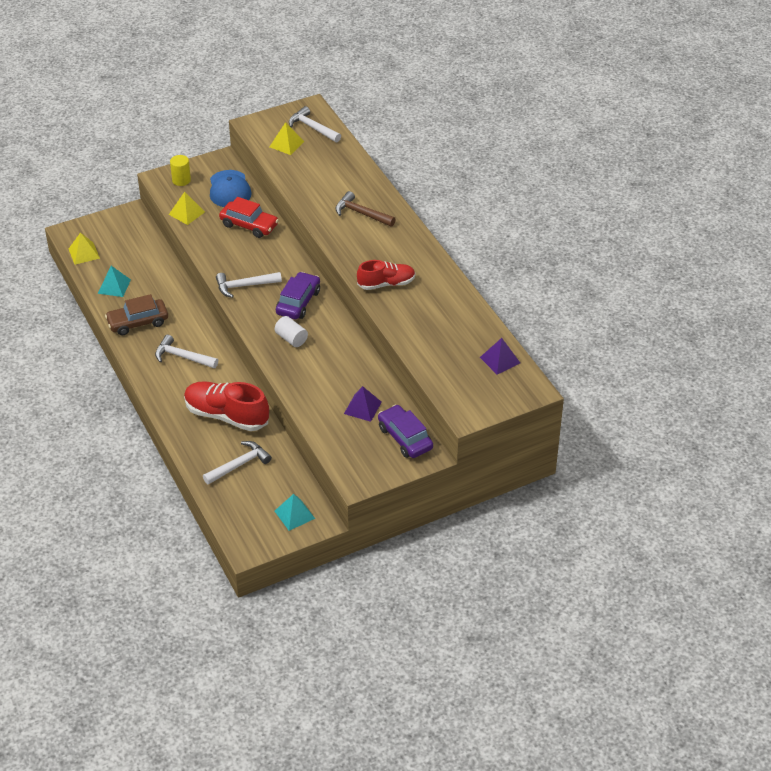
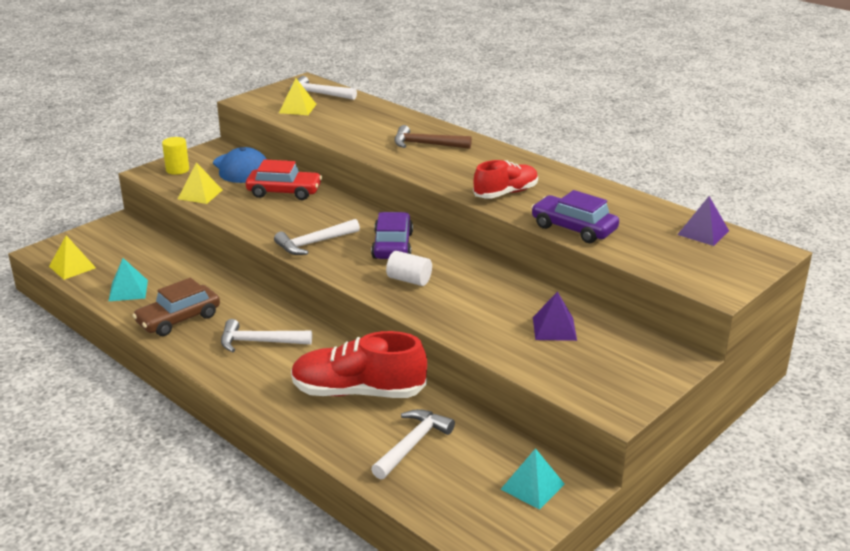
camera: 20 degrees left, 15 degrees down
purple car [378,405,433,458] -> purple car moved to [531,190,619,243]

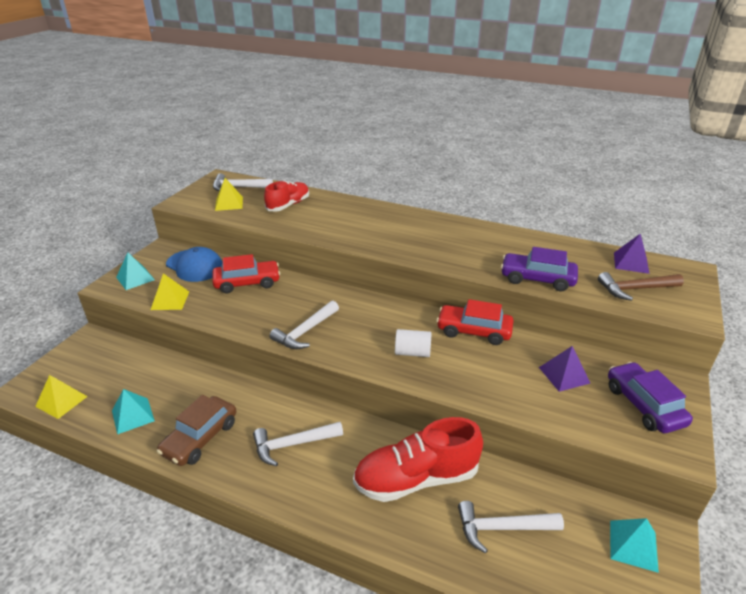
camera: 20 degrees left, 5 degrees up
yellow cylinder [162,137,189,175] -> turquoise pyramid [116,252,155,290]
purple car [371,212,413,259] -> purple car moved to [608,362,693,433]
white hammer [371,409,455,479] -> white hammer turned 105 degrees counterclockwise [458,501,564,554]
brown hammer [395,125,472,149] -> brown hammer moved to [598,272,684,301]
red shoe [473,160,538,199] -> red shoe moved to [264,181,309,212]
none -> red car [436,299,513,345]

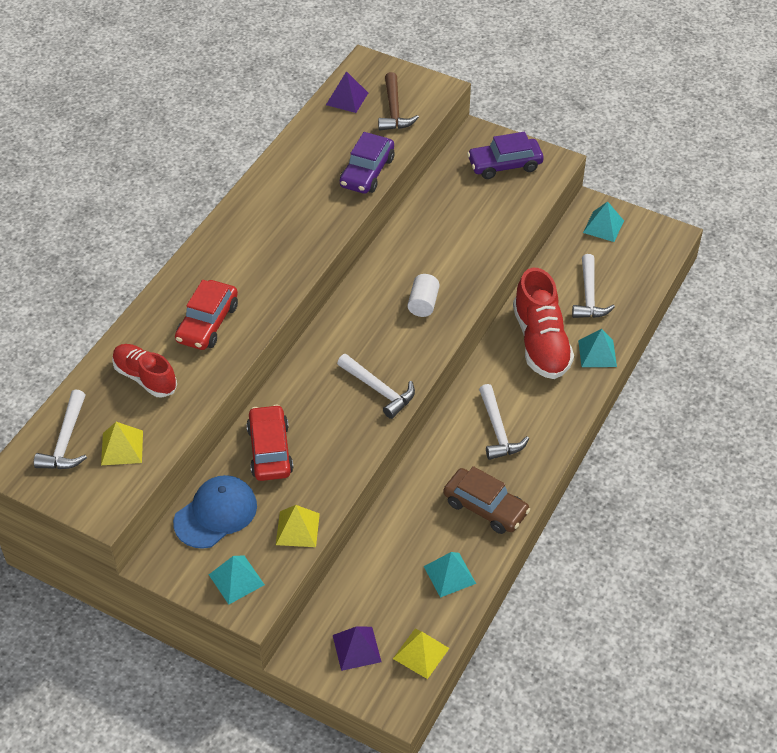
camera: 85 degrees left, 15 degrees up
red car [436,299,513,345] -> red car moved to [175,280,238,350]
purple pyramid [539,346,590,392] -> purple pyramid moved to [333,626,381,671]
none -> turquoise pyramid [578,329,617,367]

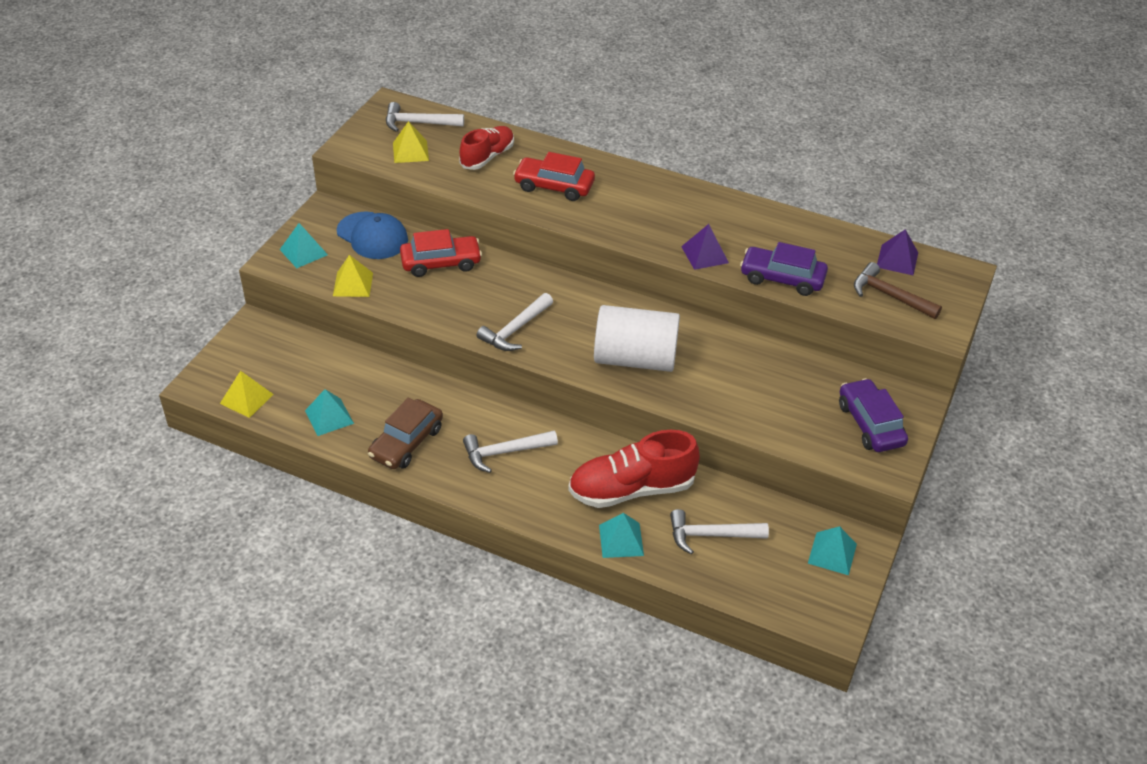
camera: 85 degrees right, 5 degrees down
purple pyramid [333,626,381,671] -> purple pyramid moved to [681,224,729,270]
brown hammer [378,72,419,131] -> brown hammer turned 45 degrees clockwise [854,262,942,319]
white cylinder [408,274,440,317] -> white cylinder [594,305,680,372], size x2.07

